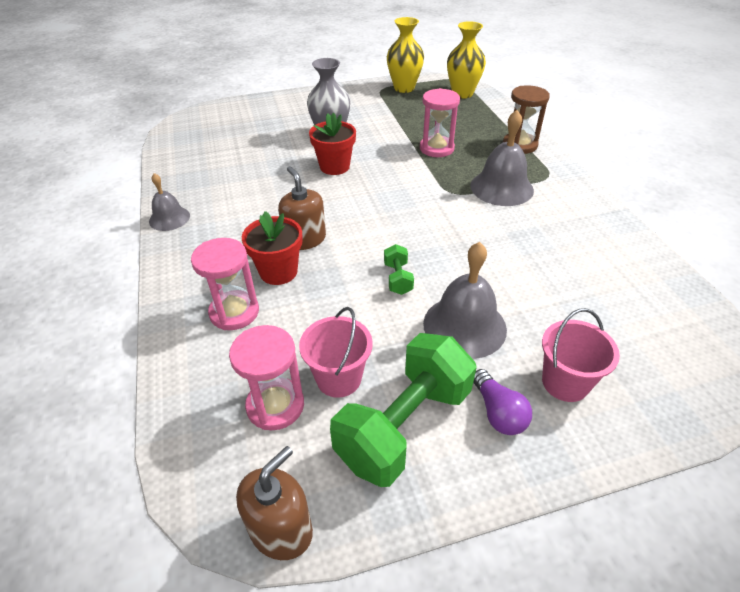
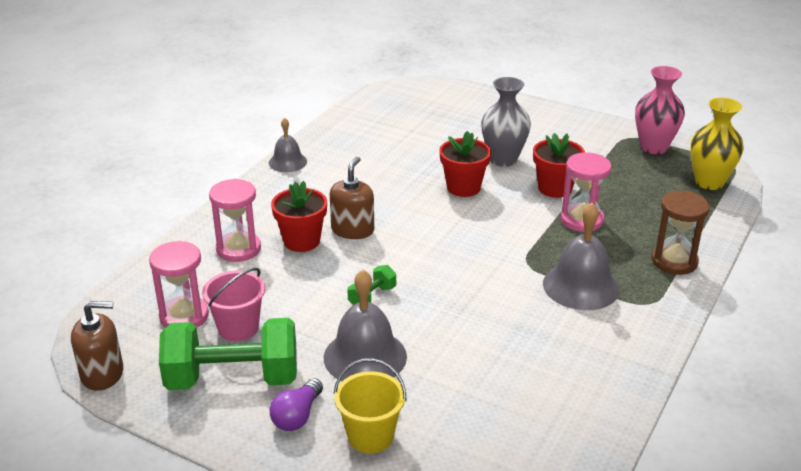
camera: 45 degrees right, 10 degrees down
yellow vase [387,17,424,93] -> pink vase [635,66,685,154]
pink bucket [542,308,620,402] -> yellow bucket [334,358,407,454]
none -> red flower pot [533,133,585,198]

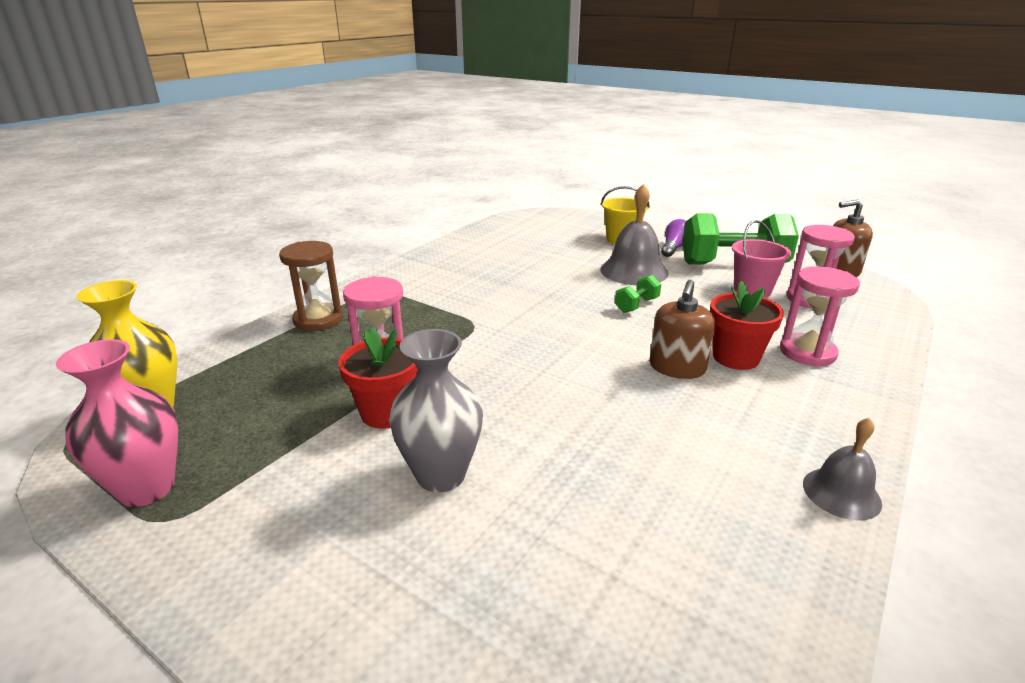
camera: 175 degrees left, 5 degrees down
red flower pot [439,131,491,197] -> none
grey bell [543,203,620,310] -> none

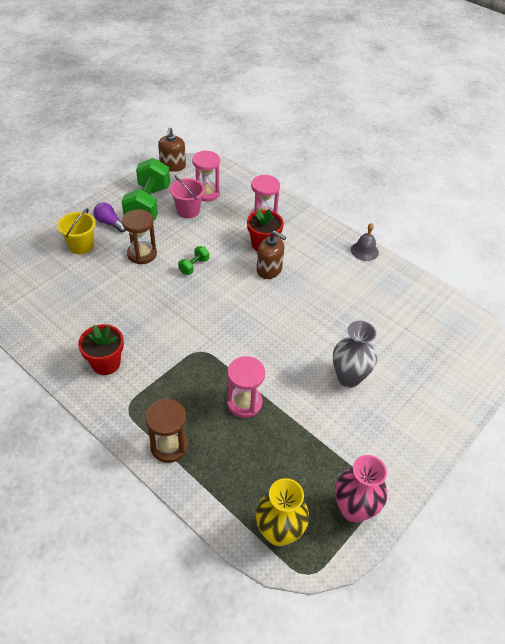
camera: 85 degrees left, 20 degrees up
red flower pot [339,327,418,429] -> red flower pot moved to [78,324,124,375]
grey bell [600,184,668,285] -> brown hourglass [122,209,157,264]
green dumbbell [615,275,661,313] -> green dumbbell turned 75 degrees clockwise [178,246,209,275]

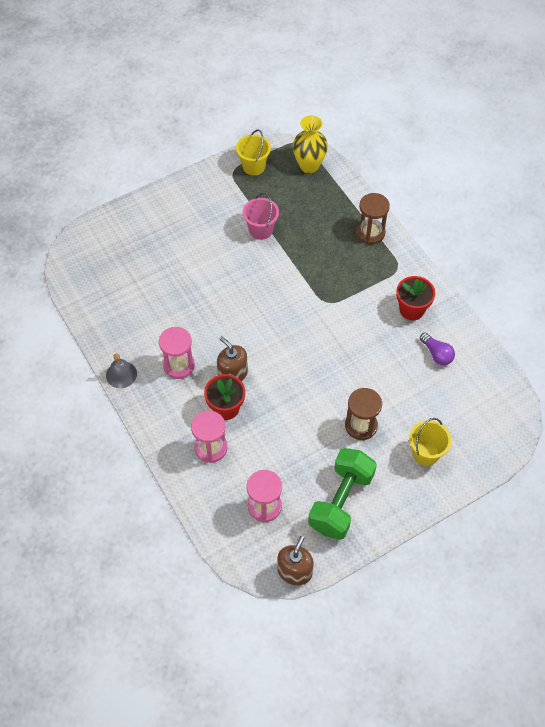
camera: 160 degrees left, 10 degrees up
purple light bulb [93,202,126,232] -> purple light bulb moved to [420,333,455,365]
pink bucket [170,175,205,218] -> pink bucket moved to [243,193,279,240]
green dumbbell [178,246,209,275] -> none
pink hourglass [227,356,265,418] -> pink hourglass moved to [159,327,195,379]
grey vase [333,321,377,388] -> none
pink vase [335,455,387,523] -> yellow bucket [236,130,271,175]

